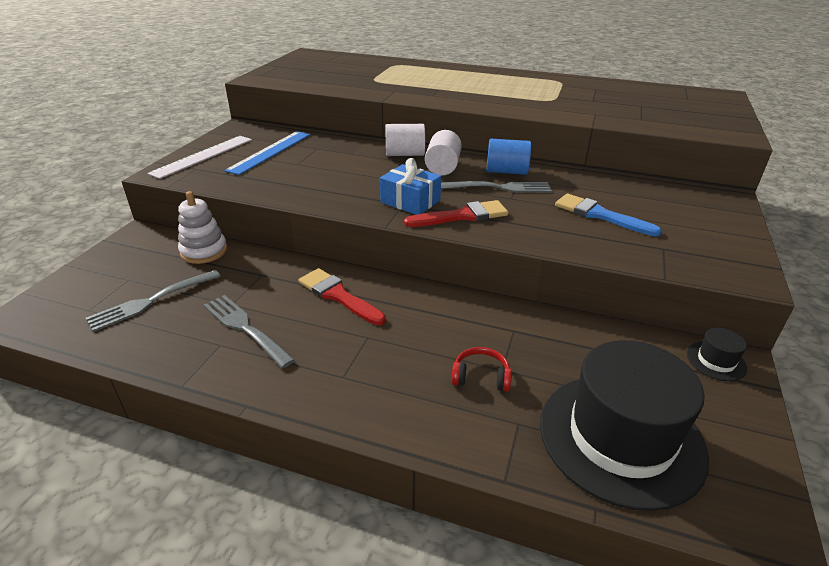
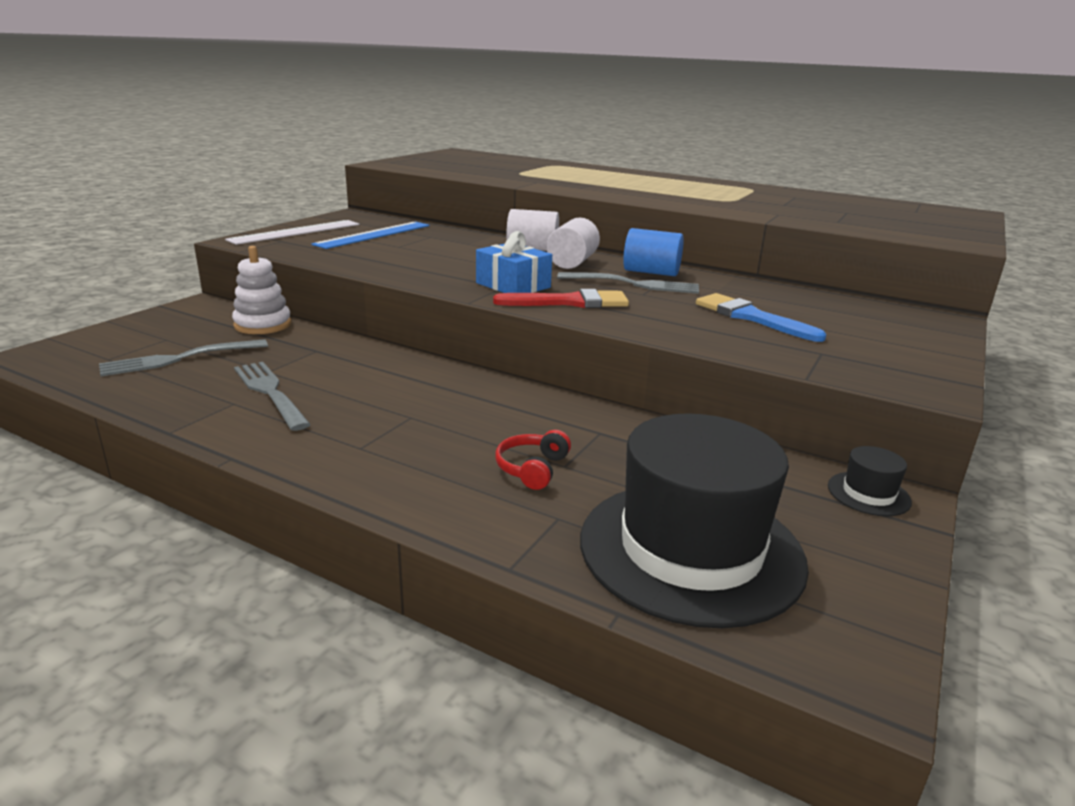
camera: 10 degrees right, 10 degrees down
red brush [299,268,386,325] -> none
red headphones [451,347,512,392] -> red headphones turned 90 degrees counterclockwise [495,430,571,490]

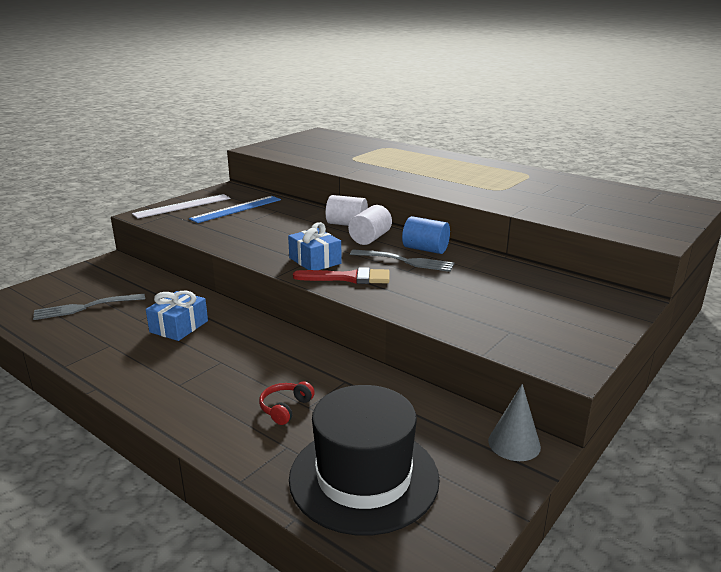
camera: 10 degrees right, 0 degrees up
white stacking toy [232,246,292,334] -> none
grey fork [234,362,311,431] -> none
blue brush [696,293,826,342] -> none
black hat [828,446,912,516] -> grey cone [488,384,541,461]
none -> blue gift [146,291,208,341]

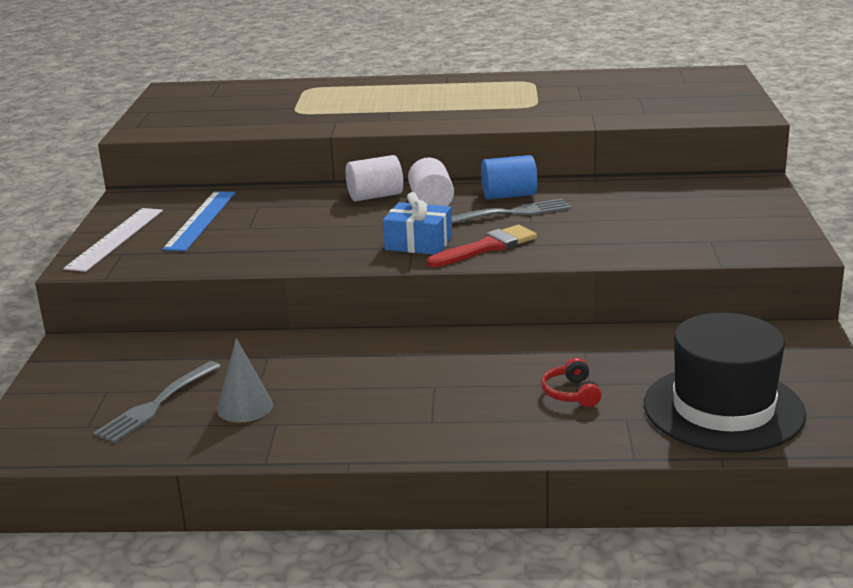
camera: 35 degrees left, 0 degrees up
blue gift [146,291,208,341] -> none
grey cone [488,384,541,461] -> grey cone moved to [217,338,273,422]

